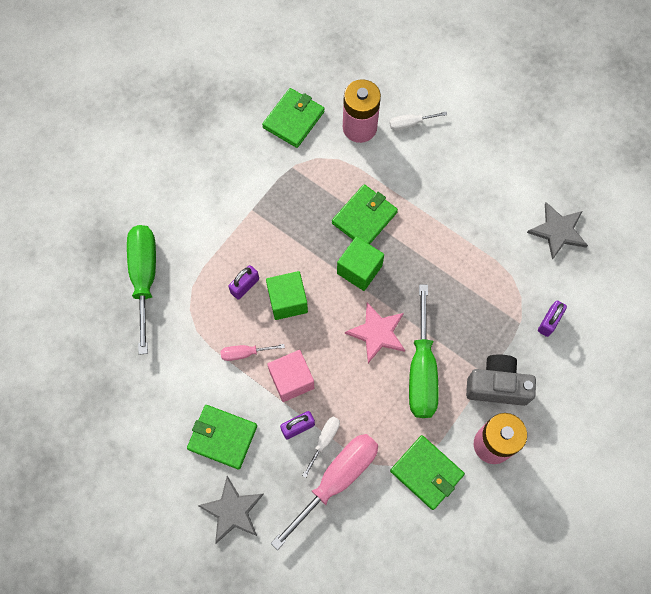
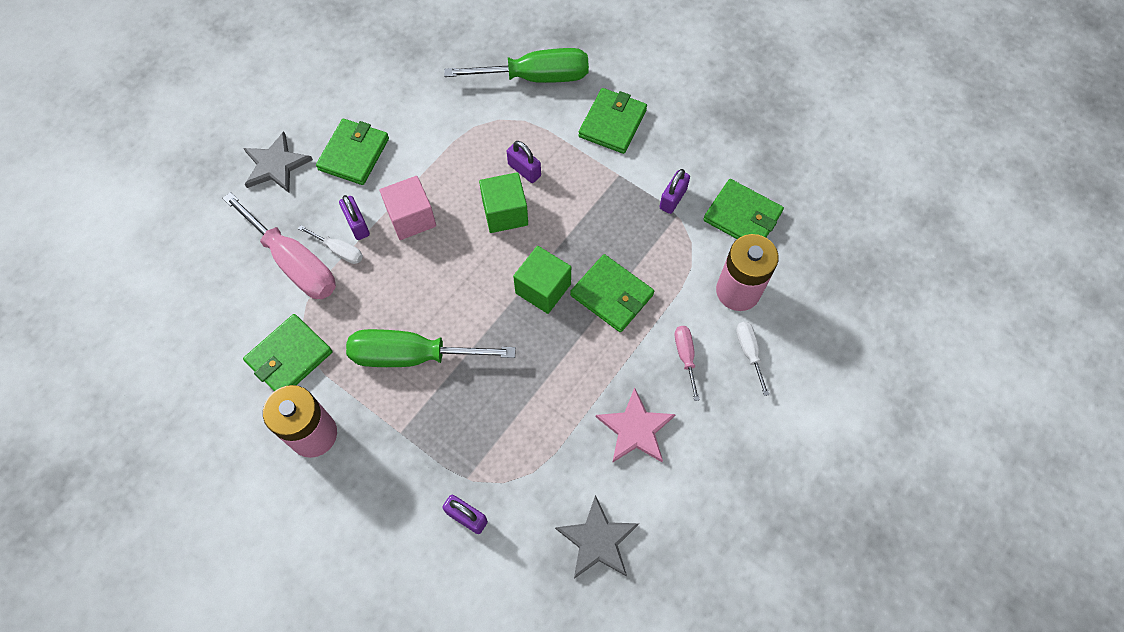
camera: 90 degrees right, 5 degrees down
pink screwdriver [221,344,285,361] -> pink screwdriver moved to [675,326,700,401]
pink star [345,302,405,363] -> pink star moved to [596,387,676,463]
grey camera [466,354,536,406] -> none
none -> green wallet [578,88,647,154]
none -> purple padlock [659,169,690,214]

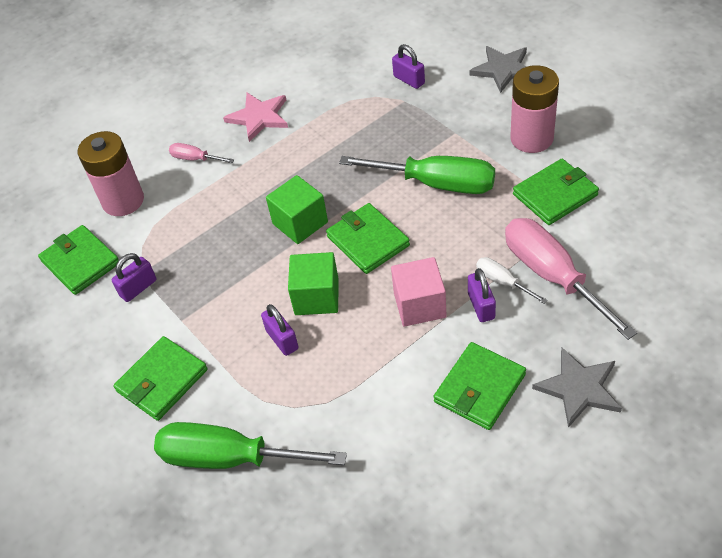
camera: 160 degrees left, 15 degrees down
grey star [555,495,639,579] -> grey star moved to [469,46,527,93]
green wallet [570,254,654,332] -> green wallet moved to [326,203,410,274]
pink screwdriver [675,326,700,401] -> pink screwdriver turned 105 degrees clockwise [169,143,234,163]
white screwdriver [736,322,769,396] -> none

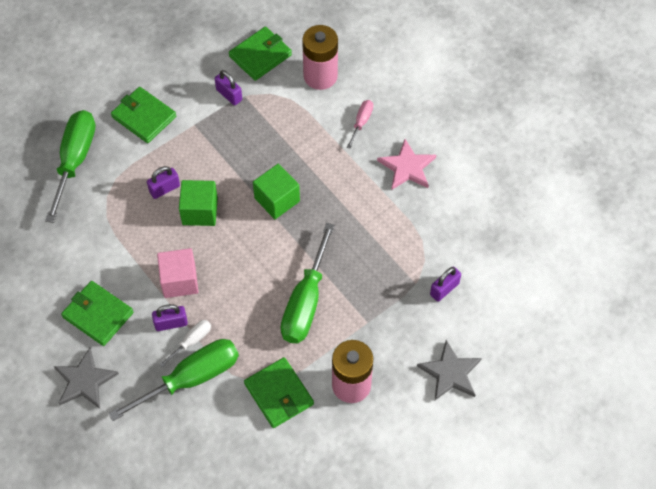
camera: 85 degrees right, 10 degrees up
green wallet [326,203,410,274] -> none
pink screwdriver [505,218,637,340] -> green screwdriver [108,339,239,421]

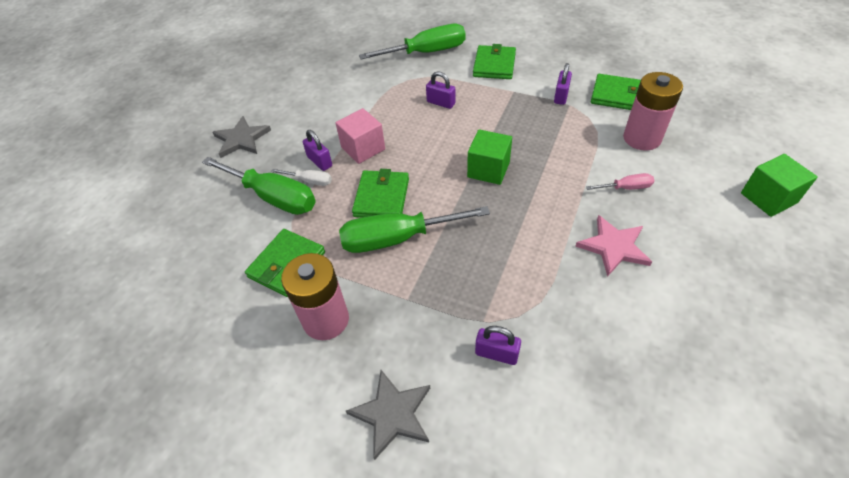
camera: 65 degrees right, 10 degrees down
green wallet [61,281,134,346] -> green wallet moved to [352,169,409,218]
green cube [179,180,218,226] -> green cube moved to [741,154,818,217]

